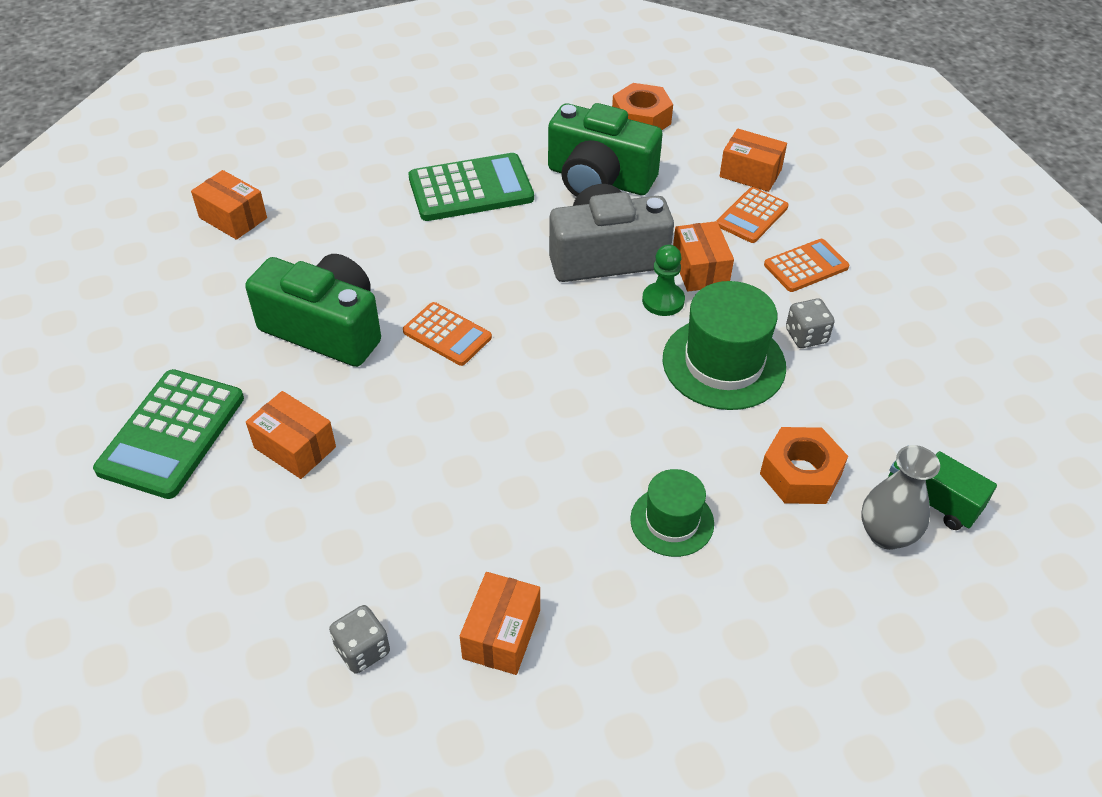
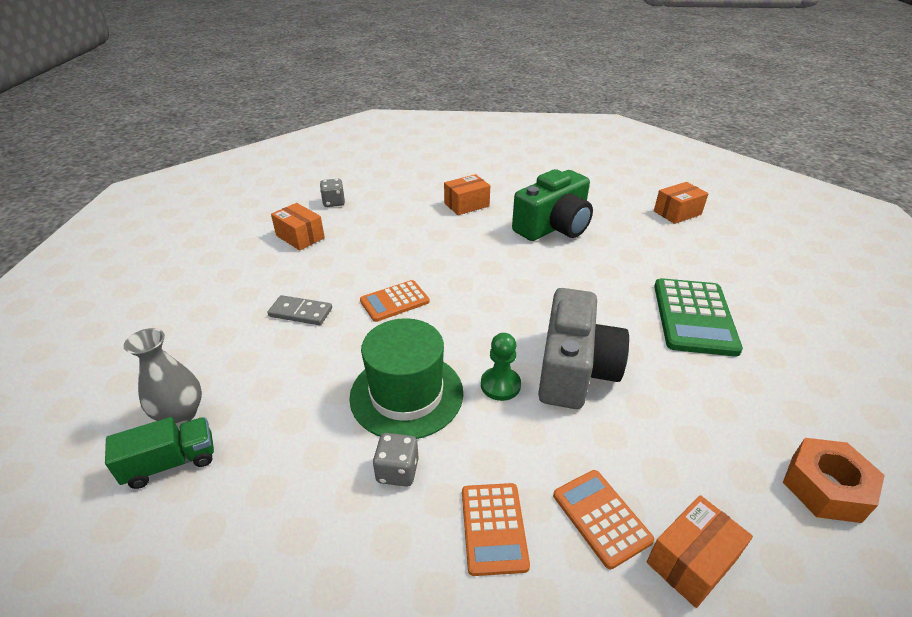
camera: 115 degrees right, 10 degrees down
green calculator [93,369,244,499] -> none
orange calculator [403,302,492,366] -> orange calculator moved to [360,280,429,322]
green camera [548,103,663,197] -> none
green hat [630,469,714,557] -> grey domino [267,295,332,325]
orange box [673,221,734,292] -> none
orange nut [760,427,848,504] -> none

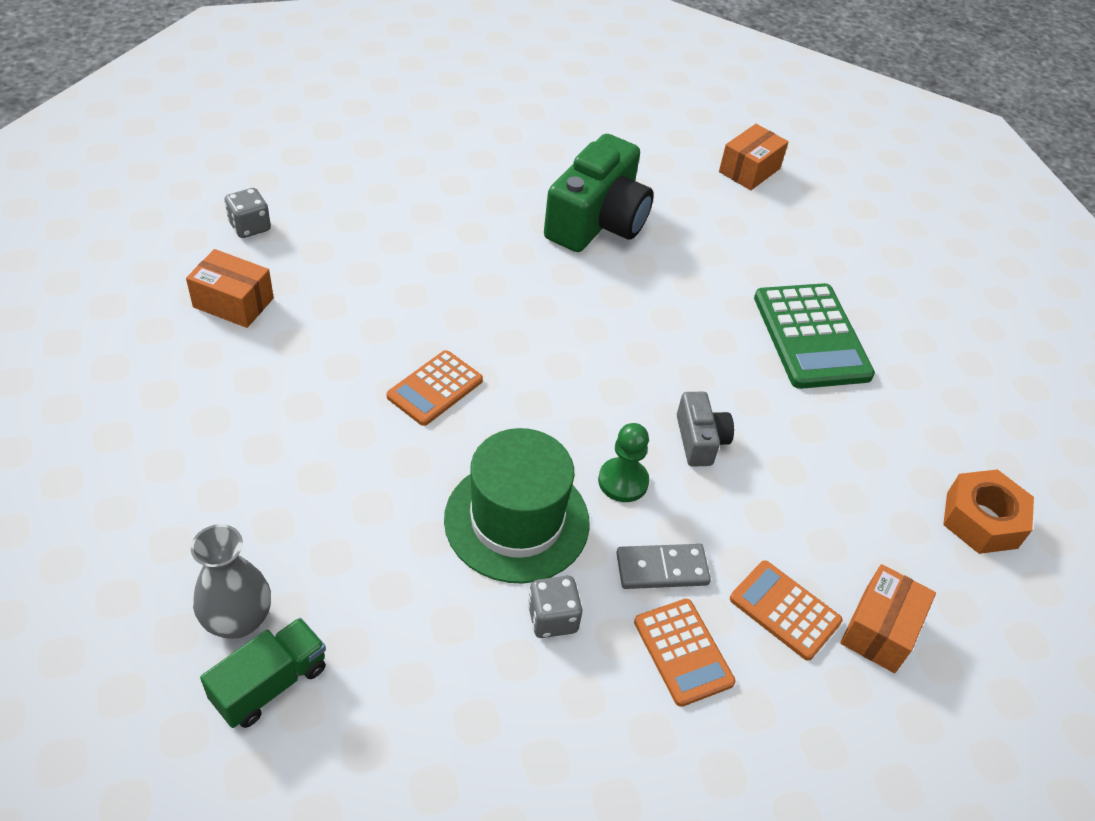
camera: 25 degrees left, 10 degrees up
grey domino [267,295,332,325] -> grey domino moved to [616,544,711,589]
orange box [444,174,490,215] -> none
grey camera [538,288,629,409] -> grey camera [677,392,734,467], size x0.50

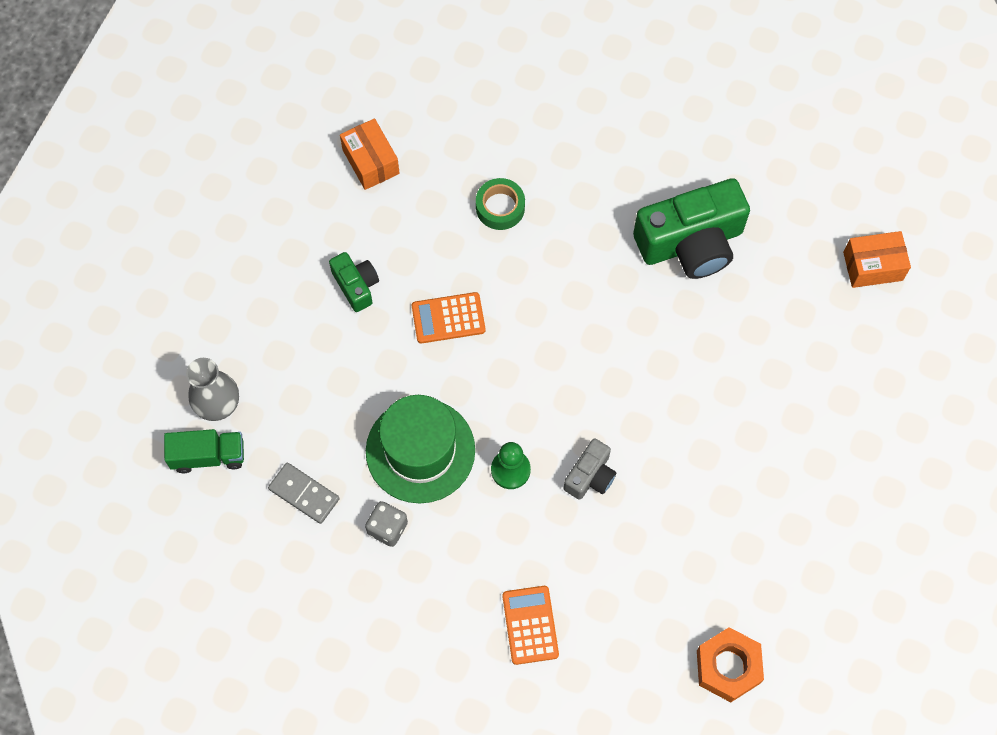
camera: 45 degrees right, 20 degrees up
grey dice [224,188,271,238] -> none
grey domino [616,544,711,589] -> grey domino moved to [268,463,340,524]
orange calculator [634,599,736,707] -> none
green calculator [754,283,875,389] -> none
orange box [840,564,936,673] -> none
none -> green camera [329,252,379,312]
none -> green tape [476,178,525,230]

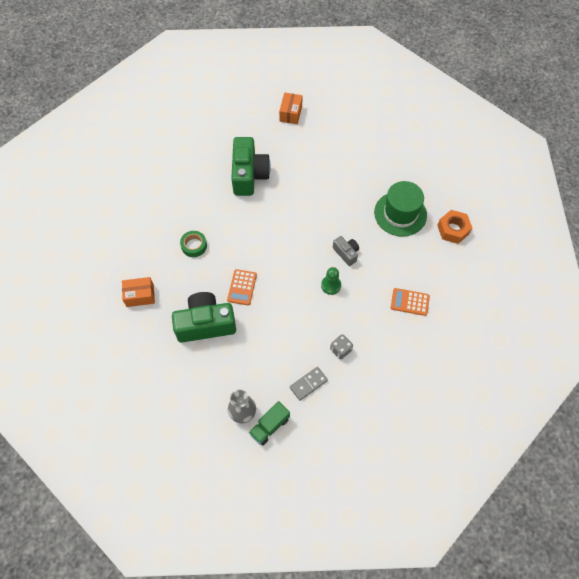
camera: 70 degrees left, 5 degrees down
green truck [164,429,244,473] -> green truck turned 150 degrees counterclockwise [249,401,290,445]
green camera [329,252,379,312] -> green camera [172,292,236,343], size x2.01
green hat [366,395,475,504] -> green hat moved to [374,181,427,237]

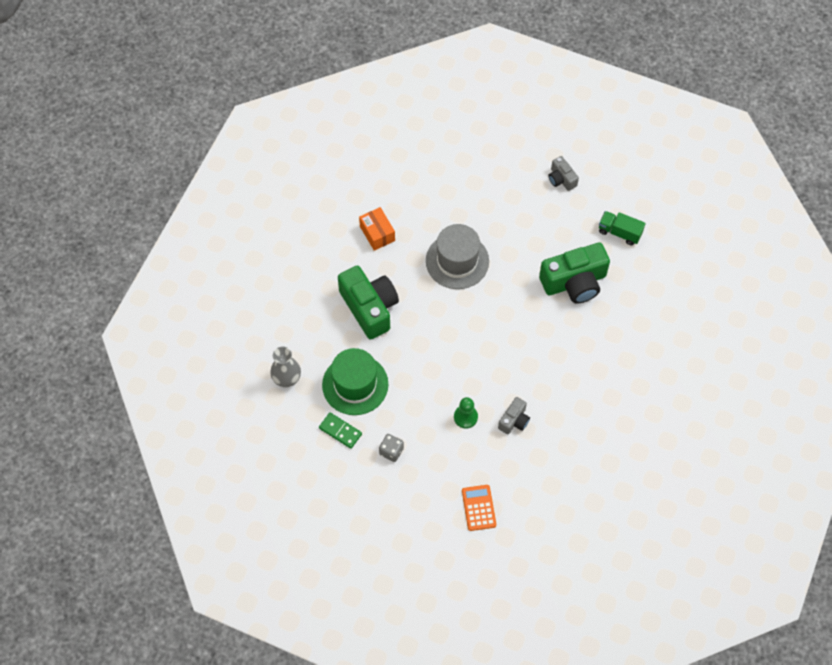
camera: 70 degrees right, 0 degrees up
green tape [180,231,207,257] -> grey hat [426,224,489,289]
orange calculator [227,269,257,305] -> none
green truck [249,401,290,445] -> green truck moved to [599,211,645,245]
orange box [279,93,303,124] -> none
grey domino [290,367,328,401] -> green domino [319,412,362,449]
green hat [374,181,427,237] -> green hat moved to [322,348,388,415]
orange nut [437,210,472,244] -> none
none -> grey camera [548,156,579,191]

